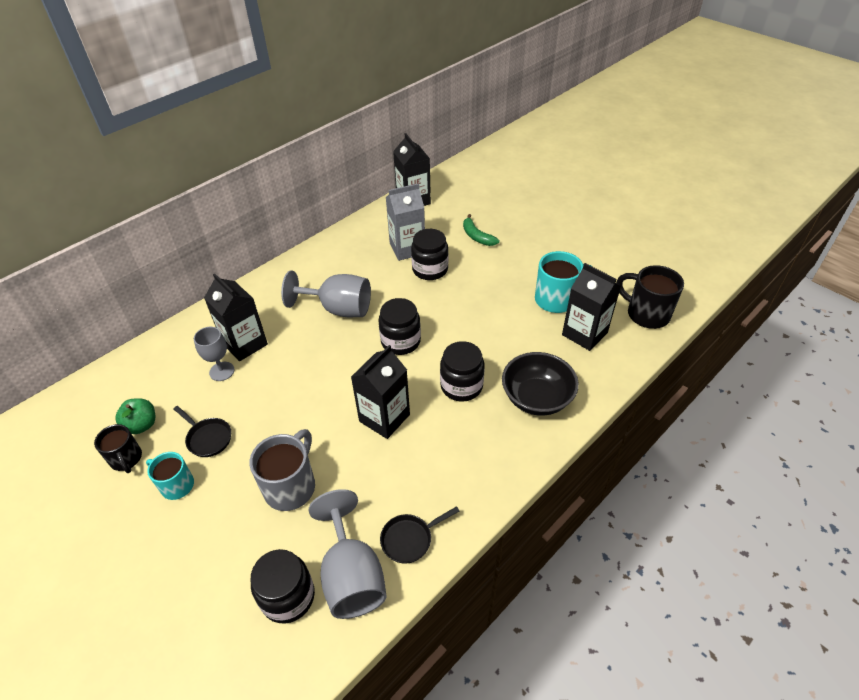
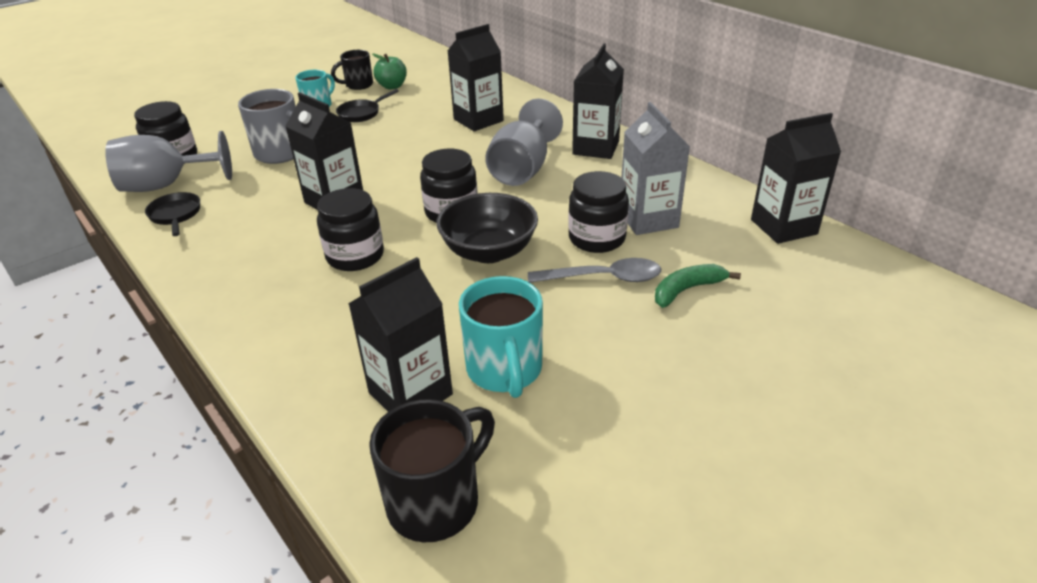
camera: 95 degrees right, 10 degrees down
grey goblet [194,327,234,381] -> none
black bowl [502,352,579,416] -> black bowl moved to [436,193,538,263]
none -> grey spoon [528,258,661,283]
none -> black carton [572,43,624,159]

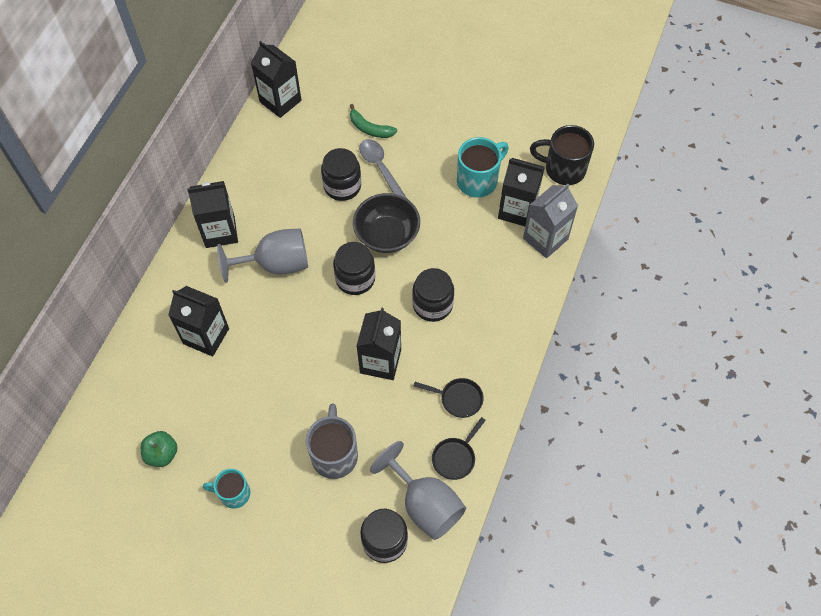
camera: 120 degrees left, 25 degrees up
black mug [331,50,373,90] -> none
black pan [336,89,399,122] -> black pan moved to [414,378,484,418]
grey carton [621,102,690,235] -> grey carton moved to [523,184,578,258]

